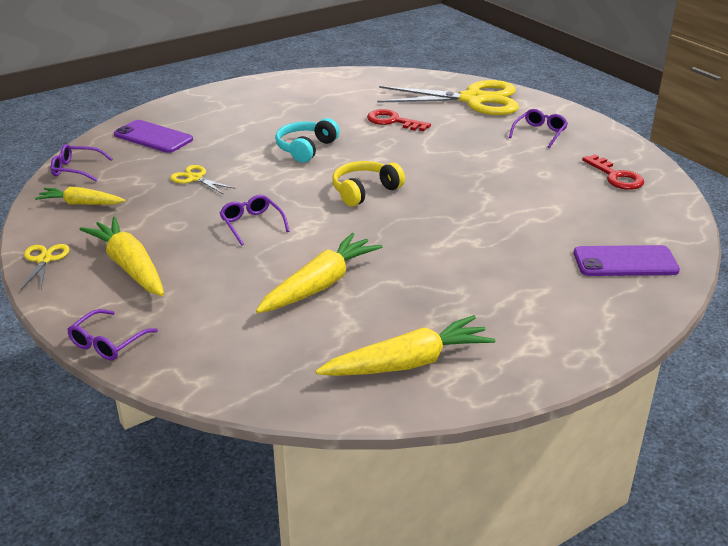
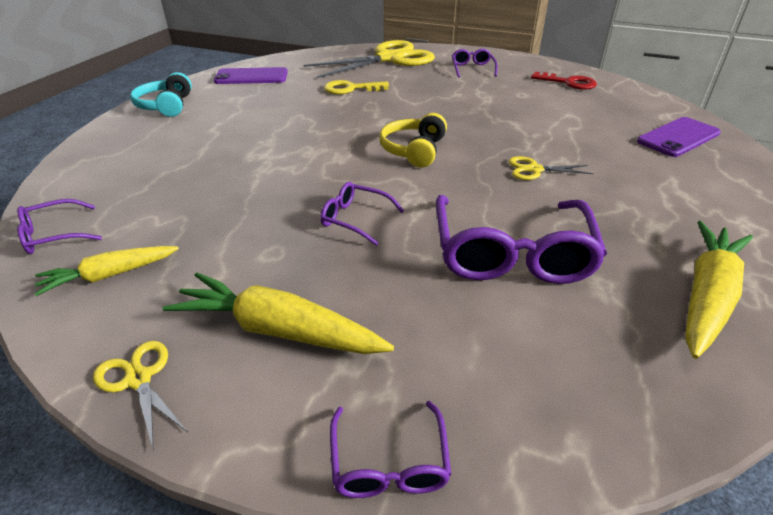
camera: 35 degrees left, 5 degrees up
purple phone [114,120,193,153] -> purple phone moved to [214,67,288,84]
yellow scissors [170,165,236,194] -> yellow scissors moved to [509,156,594,180]
yellow carrot [256,233,382,313] -> purple glasses [436,195,607,284]
turquoise headphones [275,118,340,163] -> turquoise headphones moved to [130,72,192,117]
red key [367,109,431,131] -> yellow key [324,80,389,95]

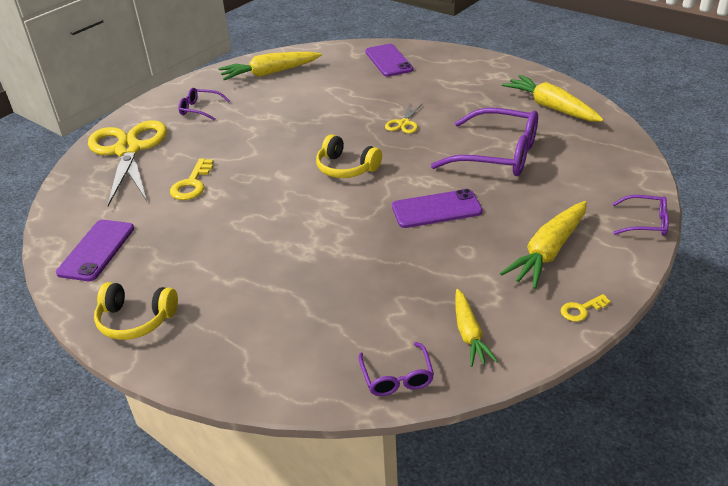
camera: 70 degrees left, 0 degrees up
yellow scissors [93,341,188,449] -> yellow key [561,294,611,322]
turquoise headphones [130,72,192,117] -> yellow headphones [94,282,178,340]
purple glasses [320,182,404,246] -> purple phone [392,189,483,228]
red key [531,72,597,90] -> yellow carrot [218,52,322,80]

